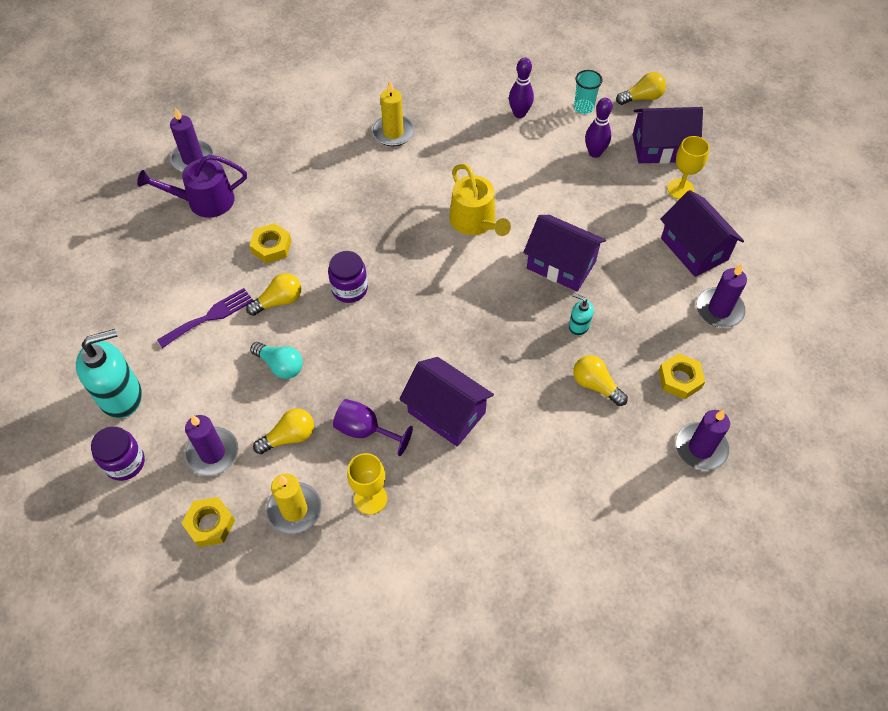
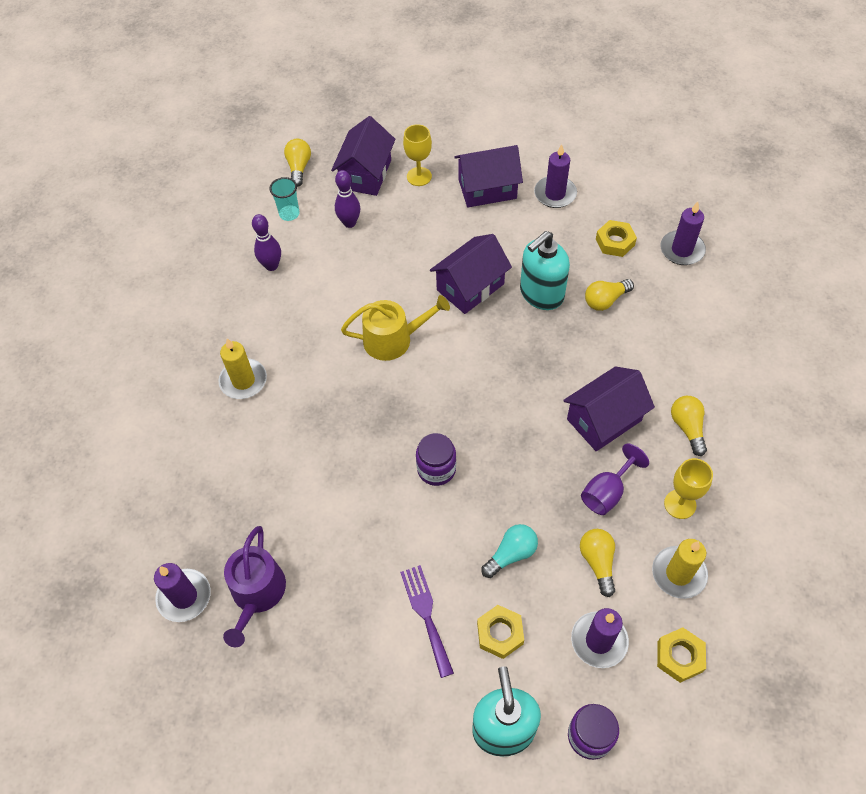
camera: 70 degrees left, 0 degrees up
yellow light bulb [246,273,301,316] -> yellow light bulb moved to [671,396,707,456]
yellow nut [249,223,291,263] -> yellow nut moved to [477,605,524,659]
turquoise soap dispenser [569,293,594,336] -> turquoise soap dispenser [520,231,570,310], size x2.07

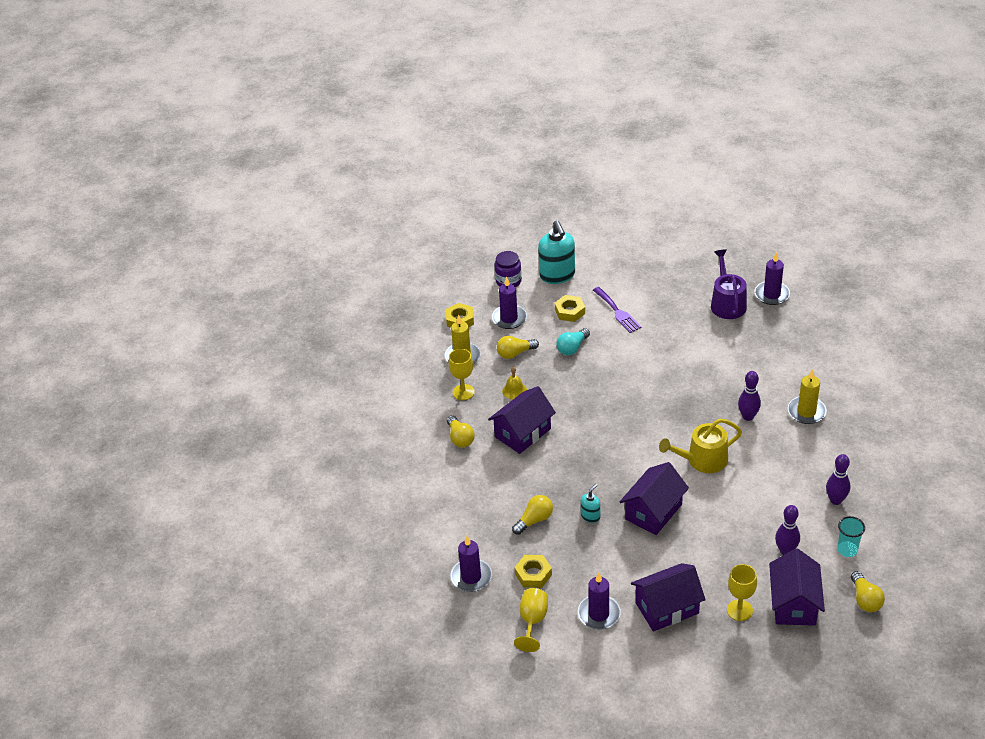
camera: 170 degrees right, 15 degrees down
purple jar [416,433,456,486] -> none
turquoise soap dispenser [520,231,570,310] -> turquoise soap dispenser [581,484,600,523], size x0.48
yellow light bulb [580,529,615,597] -> yellow light bulb turned 90 degrees clockwise [497,336,539,359]
purple goblet [581,444,649,515] -> yellow bell [502,367,527,400]
none -> yellow goblet [514,588,548,652]
none -> purple bowling pin [738,371,761,421]

